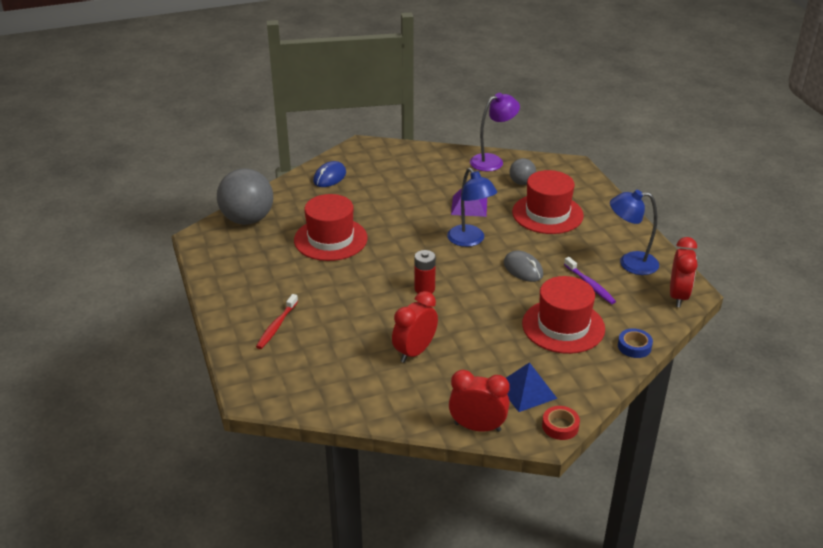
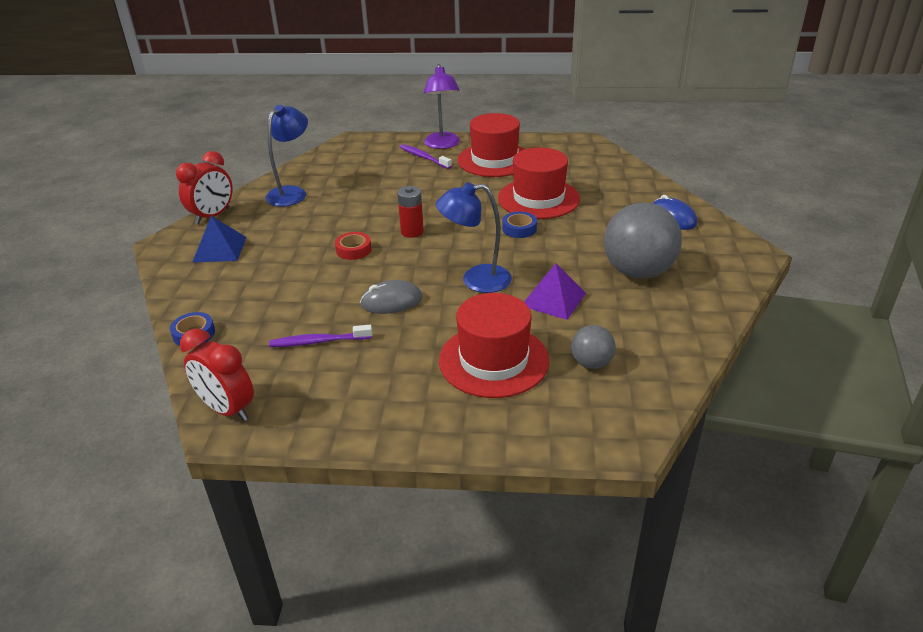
camera: 115 degrees right, 0 degrees up
grey ball [217,168,273,225] -> grey ball moved to [604,202,682,279]
red toothbrush [256,294,298,349] -> purple toothbrush [400,144,452,169]
red clock [392,291,438,363] -> none
purple lamp [470,93,520,171] -> purple lamp moved to [424,64,460,149]
red hat [522,276,605,354] -> red hat moved to [457,113,525,177]
red tape [542,406,580,440] -> red tape moved to [335,232,372,260]
blue lamp [610,190,659,275] -> blue lamp moved to [265,105,308,207]
none -> blue tape [502,212,537,238]

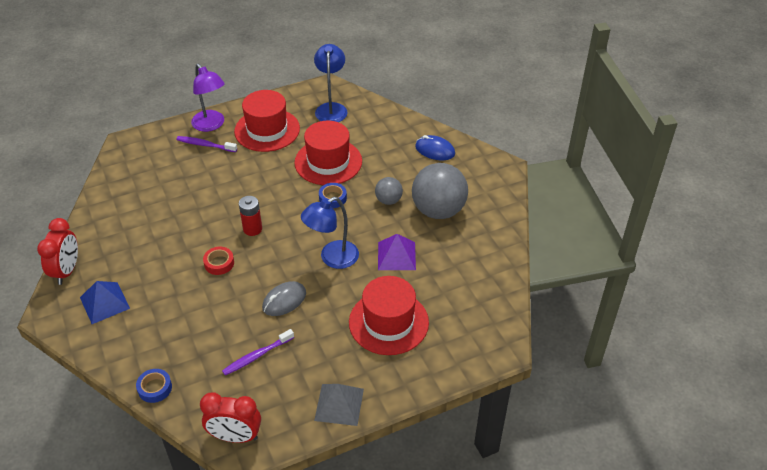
camera: 30 degrees left, 10 degrees up
blue lamp [265,105,308,207] -> blue lamp moved to [314,44,348,122]
grey ball [571,325,616,369] -> grey ball moved to [375,177,403,205]
none -> grey pyramid [314,384,364,426]

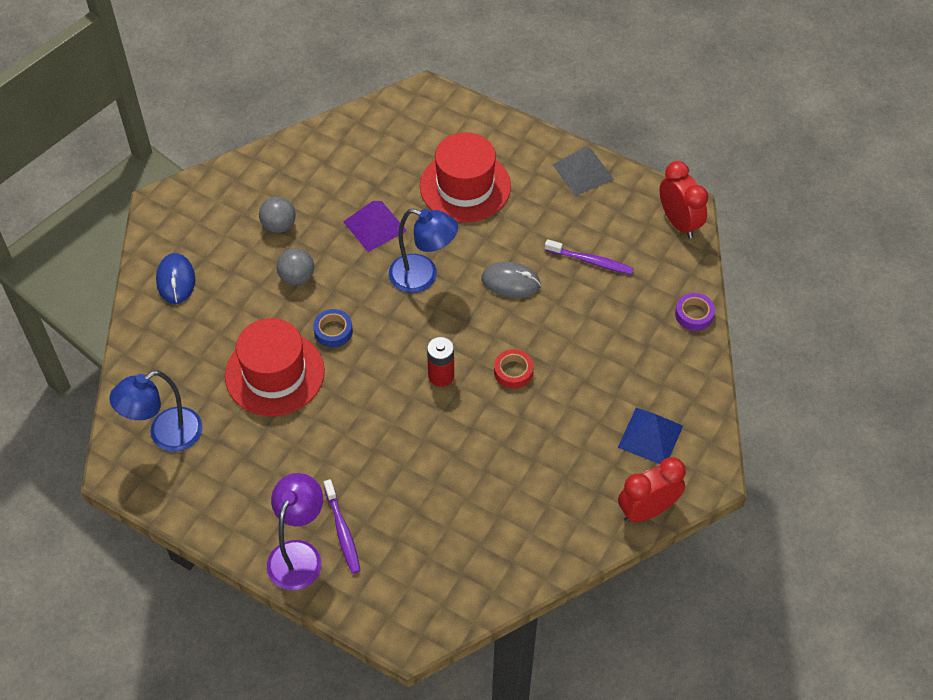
camera: 125 degrees left, 10 degrees up
blue tape [136,369,172,403] -> purple tape [675,293,715,331]
red hat [234,90,300,152] -> none
grey ball [412,163,468,219] -> grey ball [259,196,296,233], size x0.50

